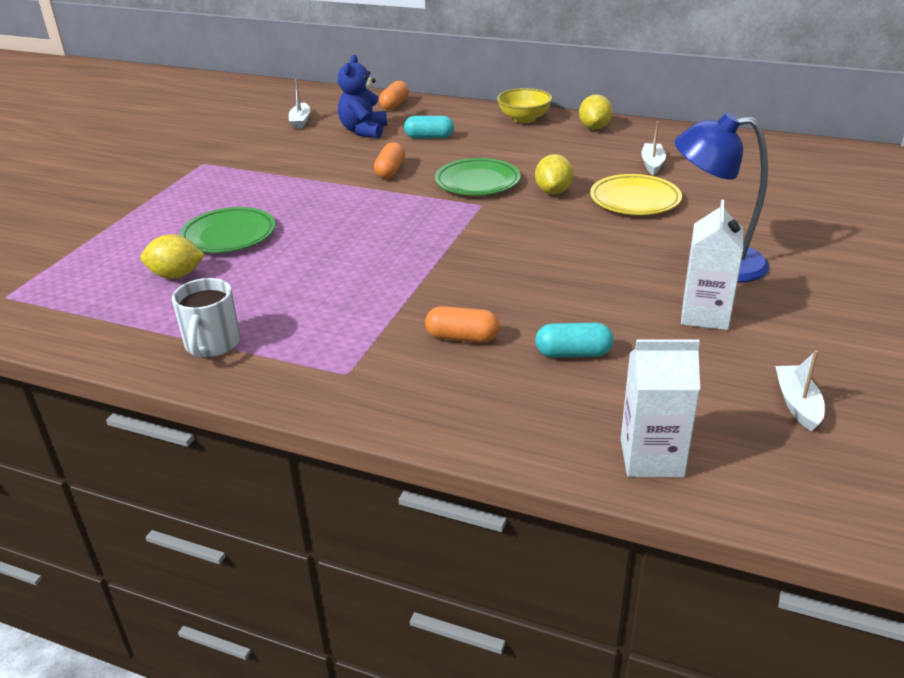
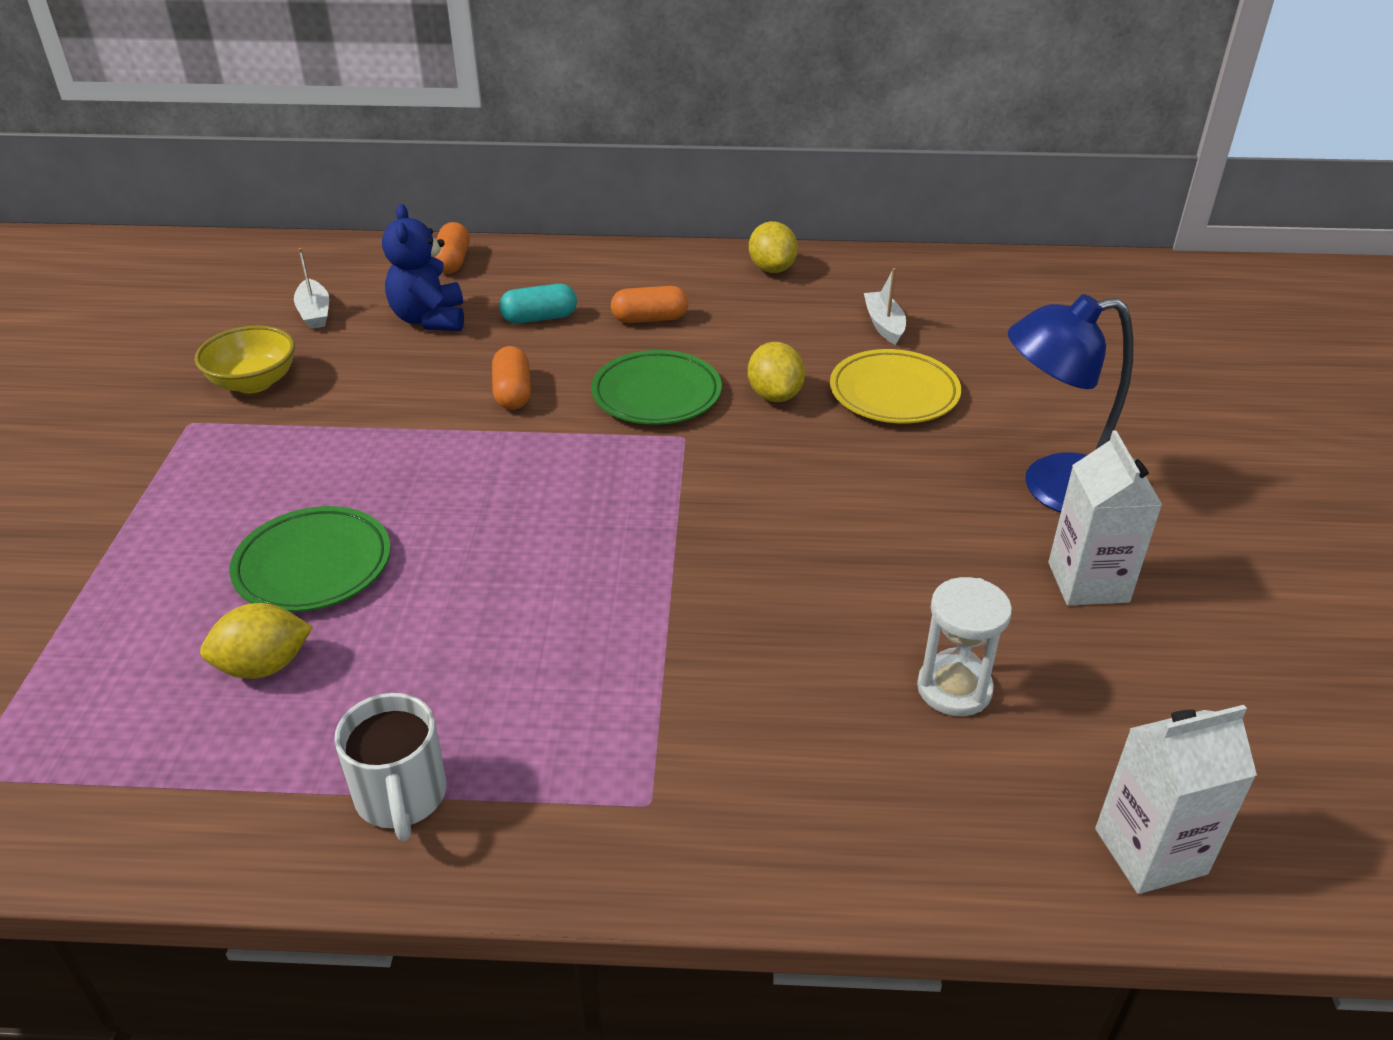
camera: 20 degrees left, 5 degrees up
orange capsule [425,306,500,343] -> orange capsule moved to [611,286,688,323]
yellow bowl [497,88,552,123] -> yellow bowl moved to [195,326,295,393]
turquoise capsule [535,323,613,357] -> white hourglass [917,577,1012,716]
white boat [775,350,825,432] -> none

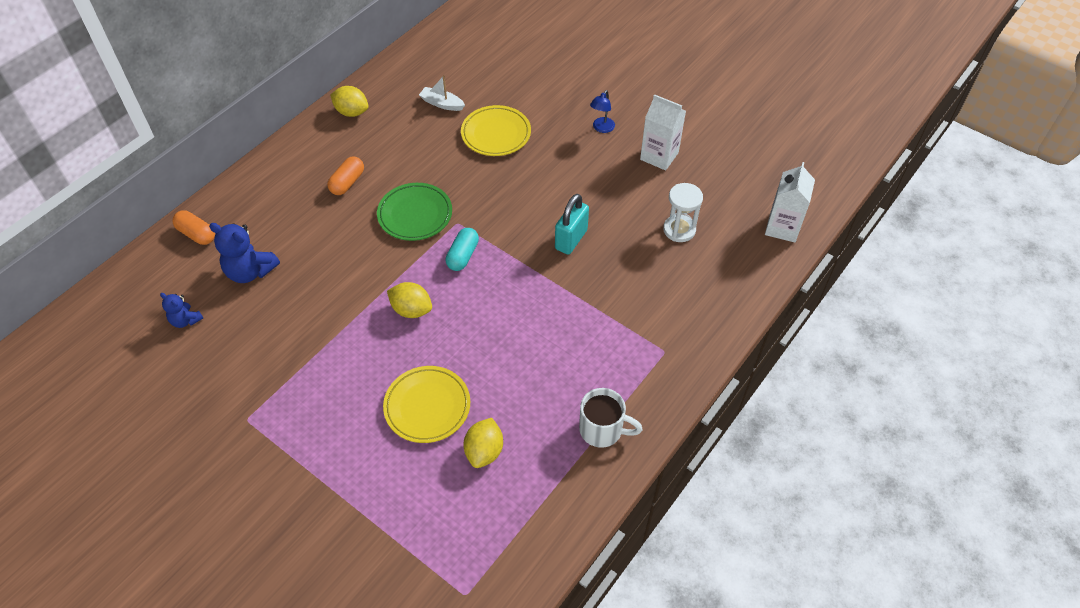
camera: 55 degrees left, 15 degrees up
yellow bowl [195,326,295,393] -> none
green plate [230,506,391,612] -> yellow plate [383,366,470,443]
white boat [294,248,329,329] -> blue teddy bear [160,293,203,328]
orange capsule [492,346,531,410] -> none
turquoise capsule [499,284,577,324] -> turquoise capsule moved to [445,228,479,271]
yellow lemon [748,342,805,402] -> yellow lemon moved to [387,282,432,318]
blue lamp [1008,294,1134,513] -> blue lamp [590,90,615,133], size x0.46
none -> turquoise padlock [555,194,589,255]

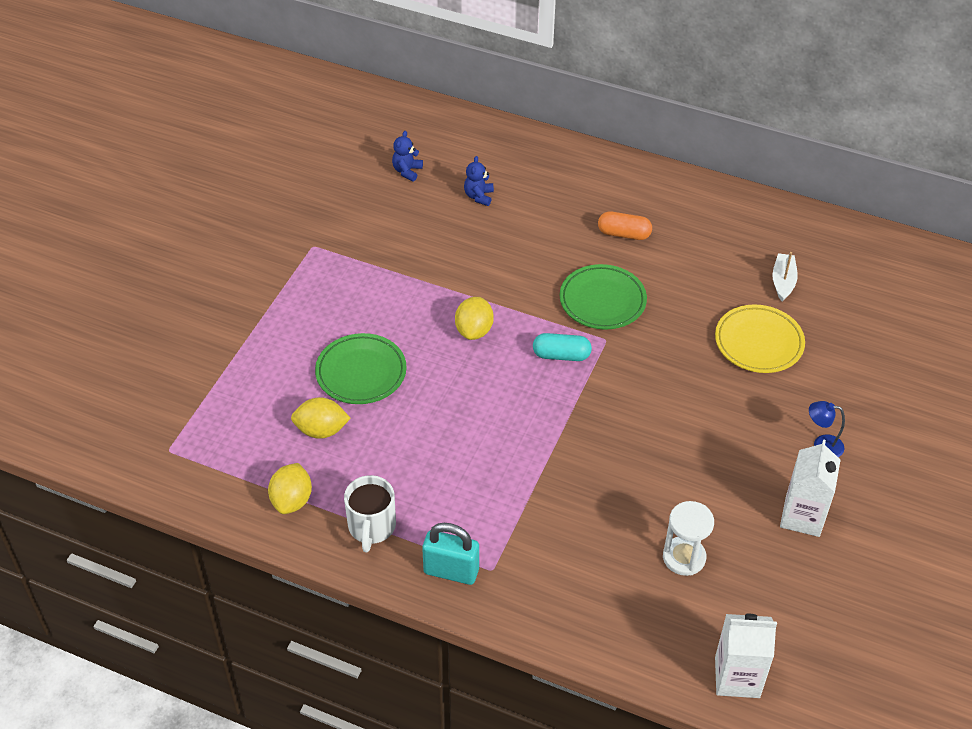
camera: 75 degrees right, 5 degrees down
orange capsule [172,211,215,245] -> none
blue teddy bear [209,223,280,283] -> blue teddy bear [464,156,494,206], size x0.58
yellow lemon [330,86,369,117] -> yellow lemon moved to [268,463,312,514]
yellow plate [383,366,470,443] -> green plate [315,333,407,404]
turquoise padlock [555,194,589,255] -> turquoise padlock moved to [422,523,479,585]

